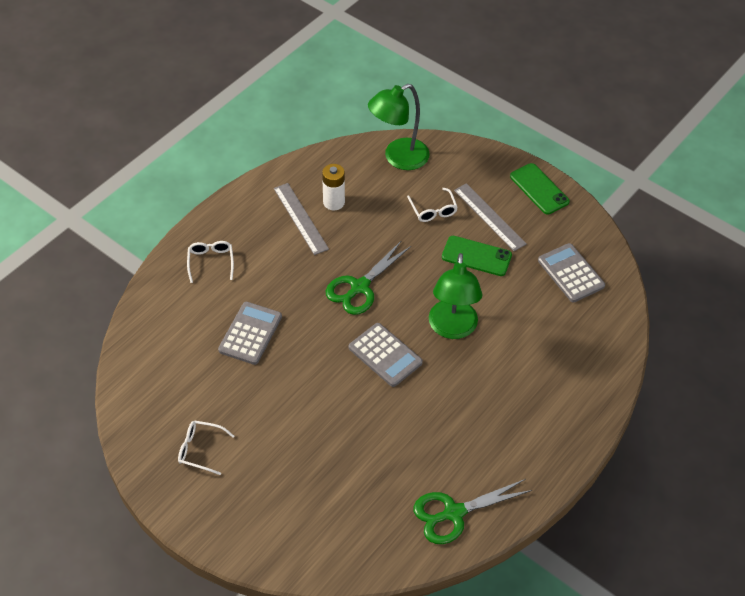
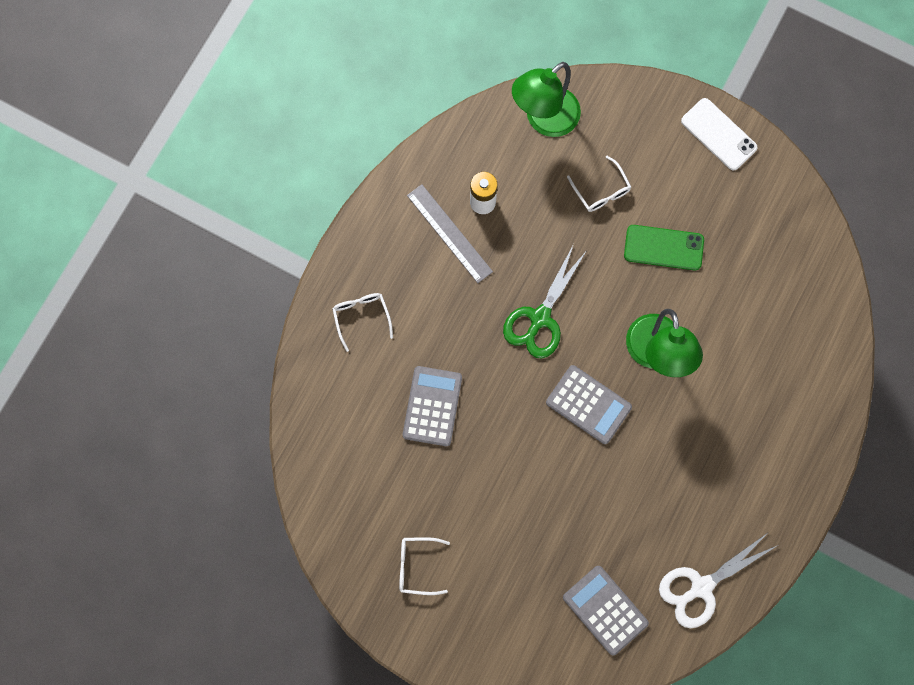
camera: 10 degrees left, 25 degrees up
green scissors [413,479,532,544] -> white scissors [659,532,778,628]
grey ruler [454,183,527,251] -> none
green phone [510,163,570,214] -> white phone [681,98,758,171]
grey calculator [538,243,605,302] -> grey calculator moved to [563,566,649,656]

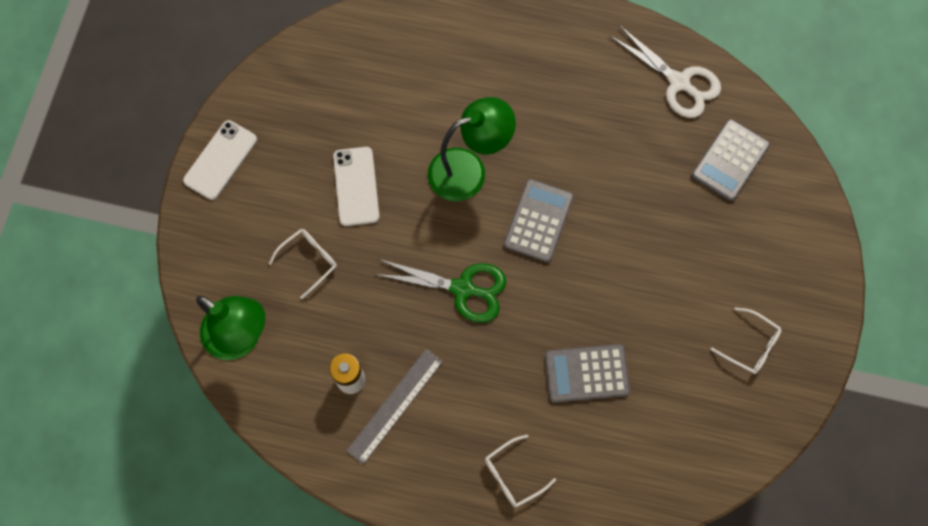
camera: 105 degrees left, 5 degrees down
white glasses [399,537,450,595] -> white glasses turned 45 degrees counterclockwise [711,307,781,374]
green phone [624,225,704,271] -> white phone [333,147,380,226]

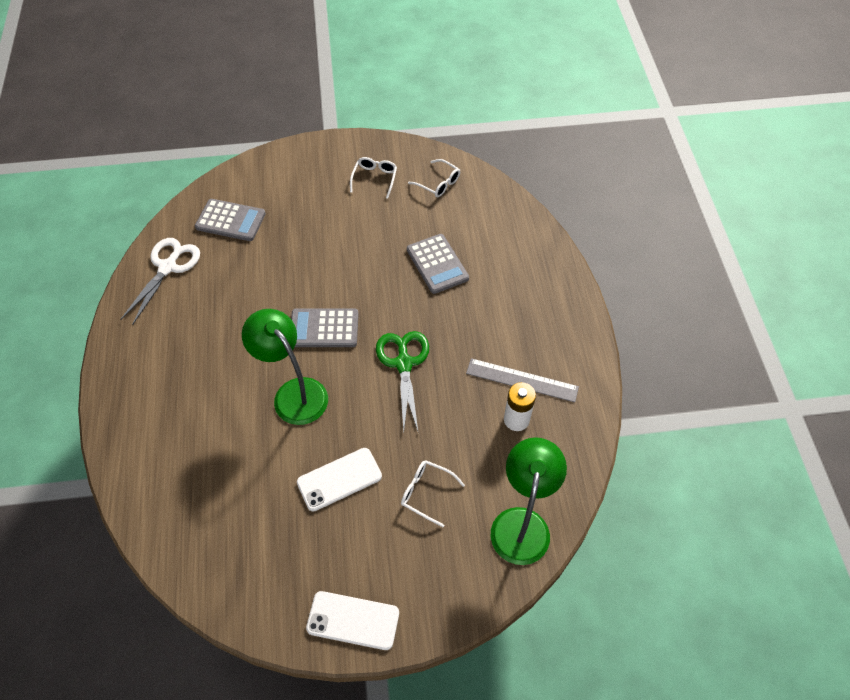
camera: 110 degrees left, 15 degrees down
white glasses [485,435,556,508] -> white glasses moved to [408,159,460,197]

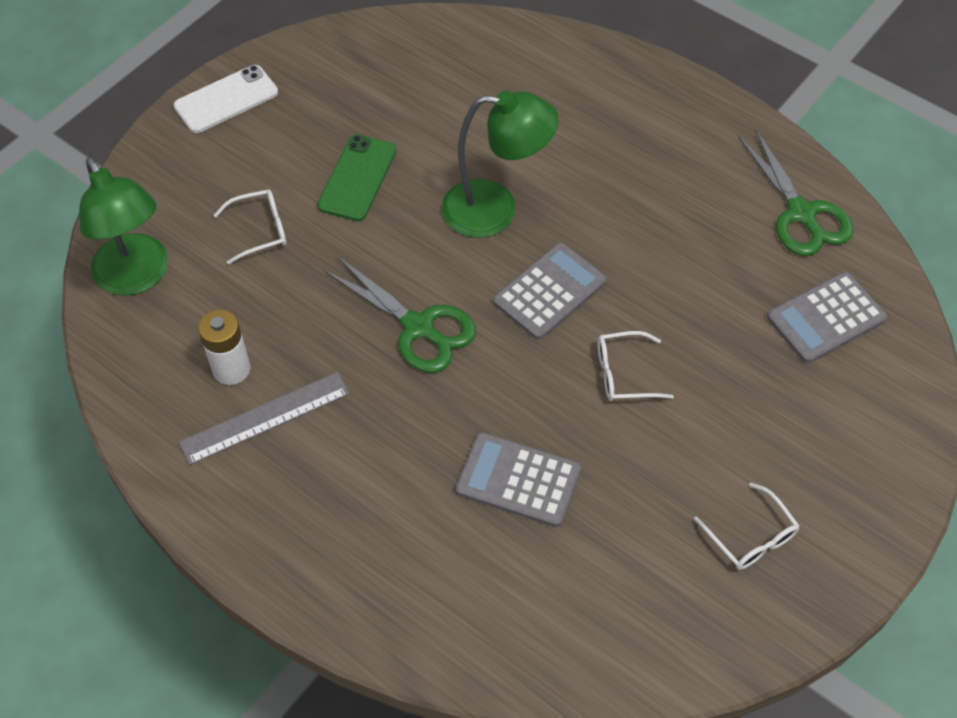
camera: 135 degrees right, 0 degrees up
white scissors [120,238,200,325] -> green scissors [738,129,854,256]
white phone [297,448,382,512] -> green phone [317,134,396,221]
white glasses [408,159,460,197] -> white glasses moved to [598,331,674,401]

